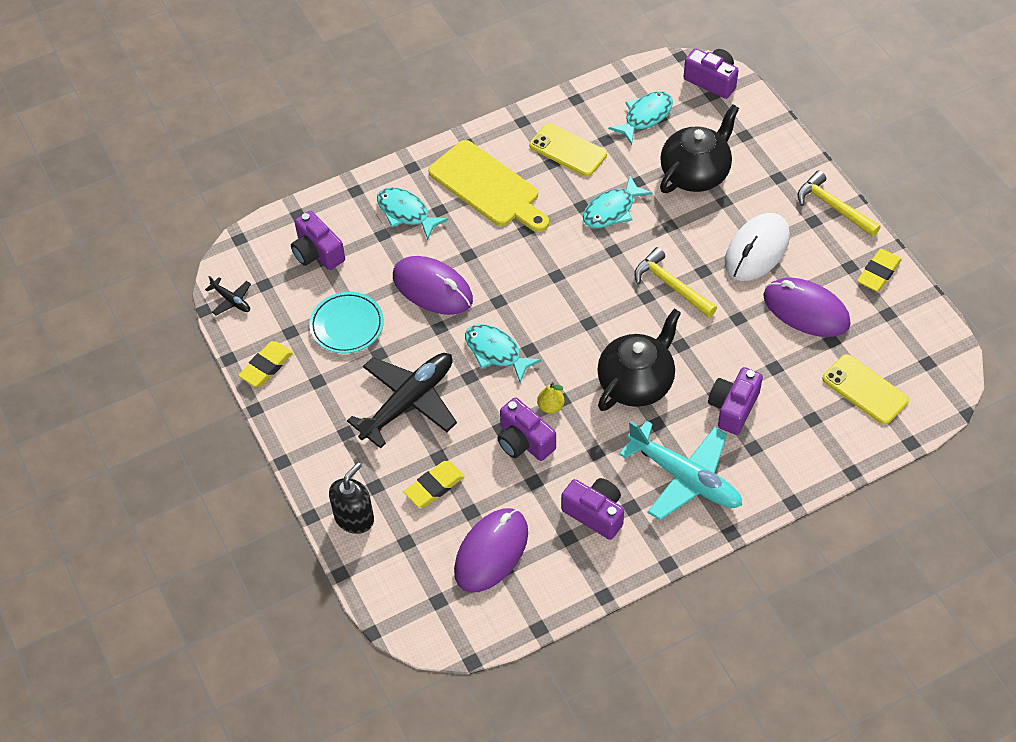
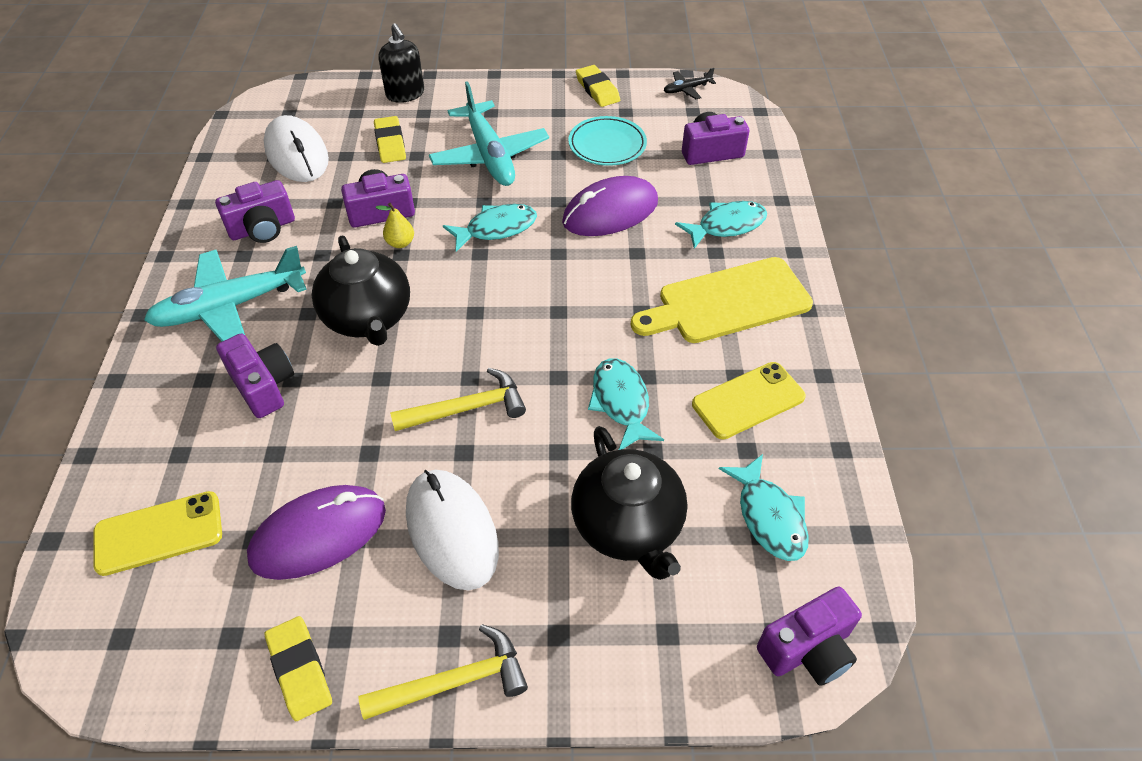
camera: 115 degrees right, 5 degrees down
black plane [347,353,457,448] -> turquoise plane [429,81,549,186]
purple mouse [454,508,528,593] -> white mouse [264,115,329,182]

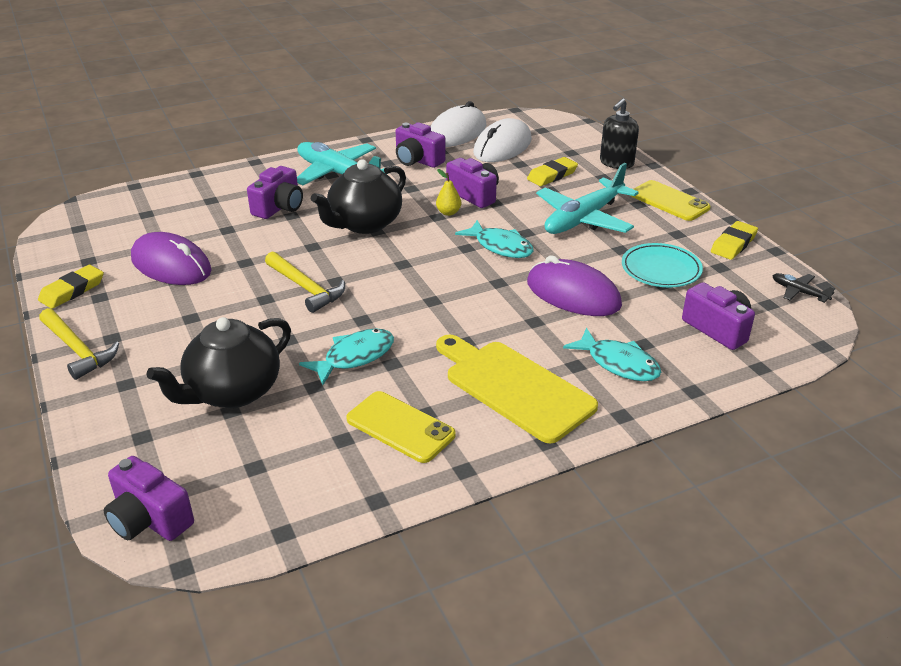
camera: 65 degrees right, 15 degrees down
yellow phone [94,491,222,576] -> yellow phone moved to [630,180,711,221]
white mouse [406,470,499,590] -> white mouse moved to [430,101,486,147]
turquoise fish [719,454,809,561] -> none

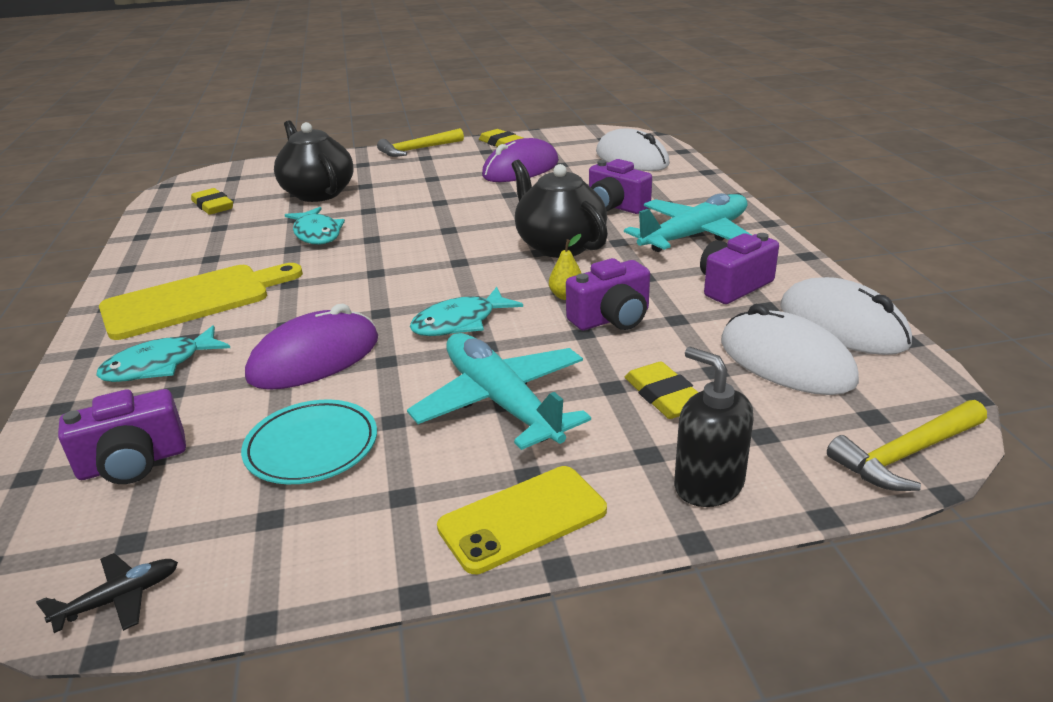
camera: 105 degrees right, 5 degrees down
purple camera [104,456,194,541] -> none
yellow hammer [265,252,345,313] -> yellow hammer moved to [827,400,987,491]
yellow phone [346,391,456,463] -> none
yellow eraser [711,221,758,260] -> yellow eraser moved to [191,188,233,215]
none -> white mouse [596,129,670,171]

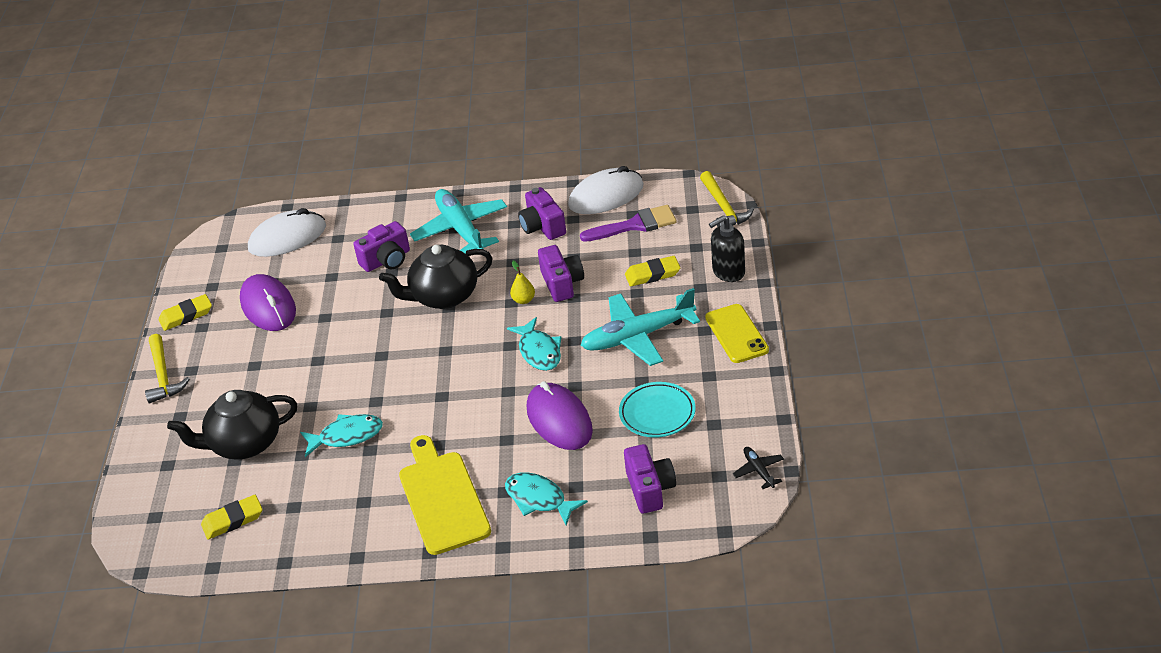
camera: 75 degrees left, 10 degrees up
turquoise fish [96,325,230,382] -> turquoise fish turned 150 degrees clockwise [505,473,588,525]
white mouse [721,304,859,395] -> purple brush [580,205,677,242]

